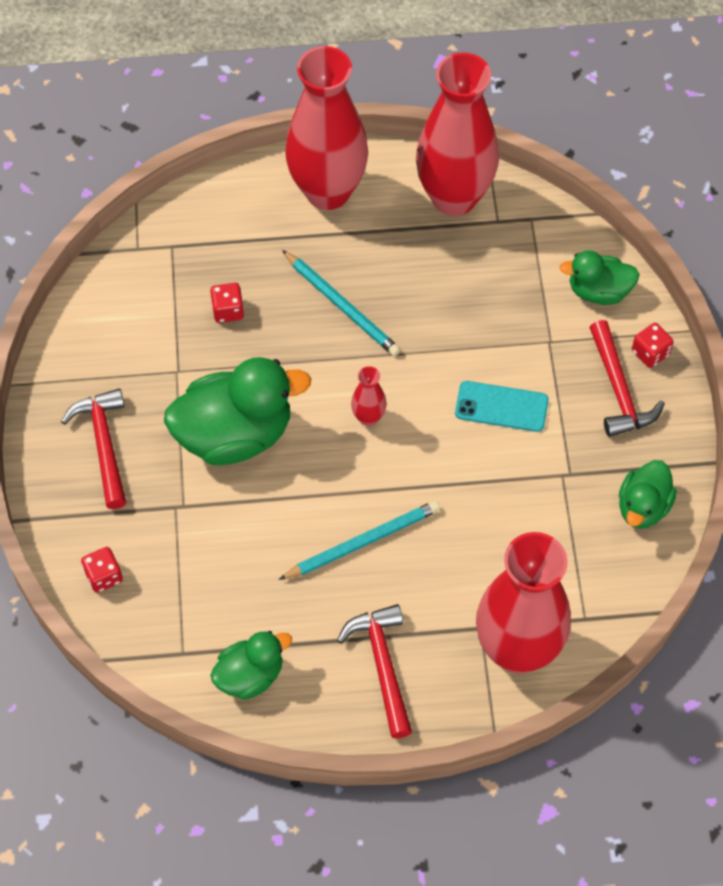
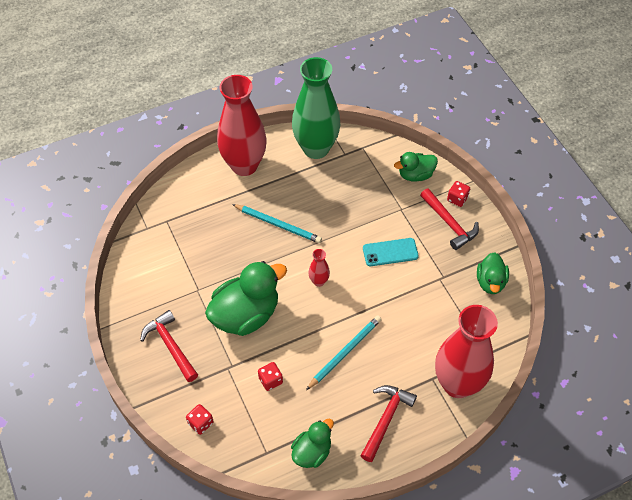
camera: 20 degrees left, 5 degrees down
red dice [210,283,244,323] -> red dice moved to [258,362,283,391]
red hammer [337,604,412,738] -> red hammer turned 60 degrees clockwise [360,385,417,462]
red vase [416,52,499,216] -> green vase [292,57,340,159]

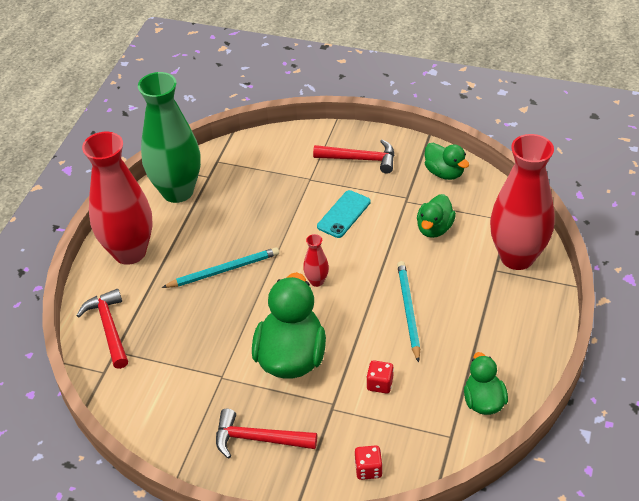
camera: 45 degrees left, 10 degrees down
red hammer [360,385,417,462] -> red hammer moved to [76,289,128,369]
green duck [394,152,438,182] -> green duck moved to [417,194,456,238]
red dice [447,181,470,207] -> none

